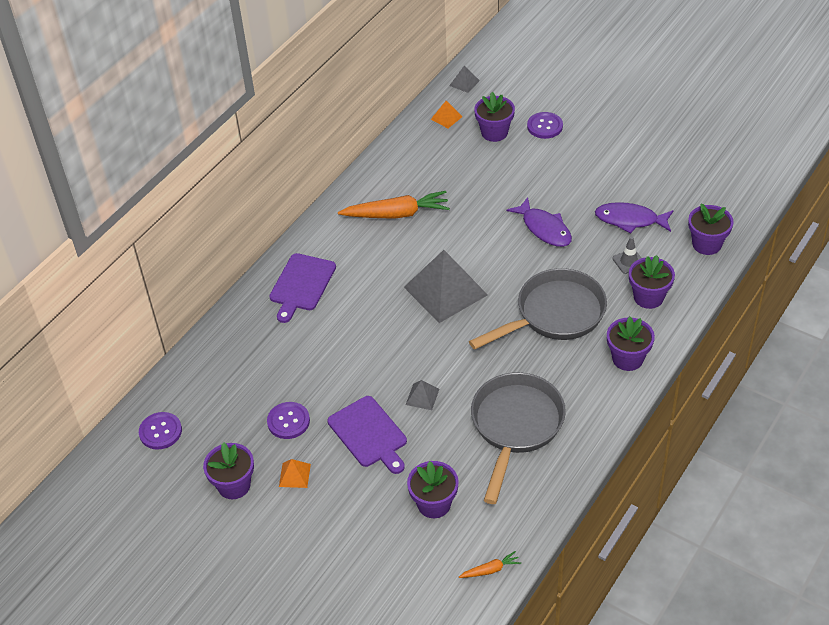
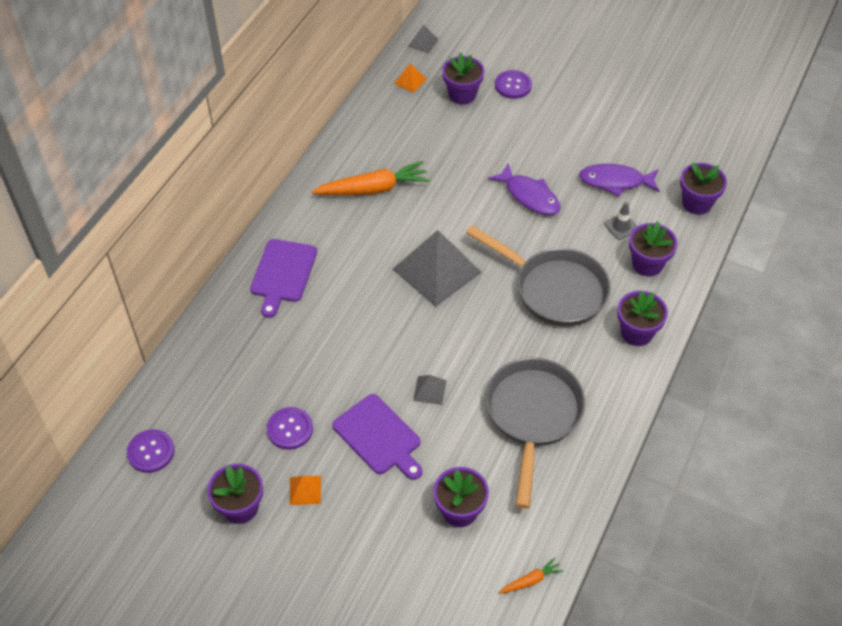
camera: 10 degrees left, 5 degrees up
grey pan [469,268,607,350] -> grey pan turned 75 degrees clockwise [466,225,611,326]

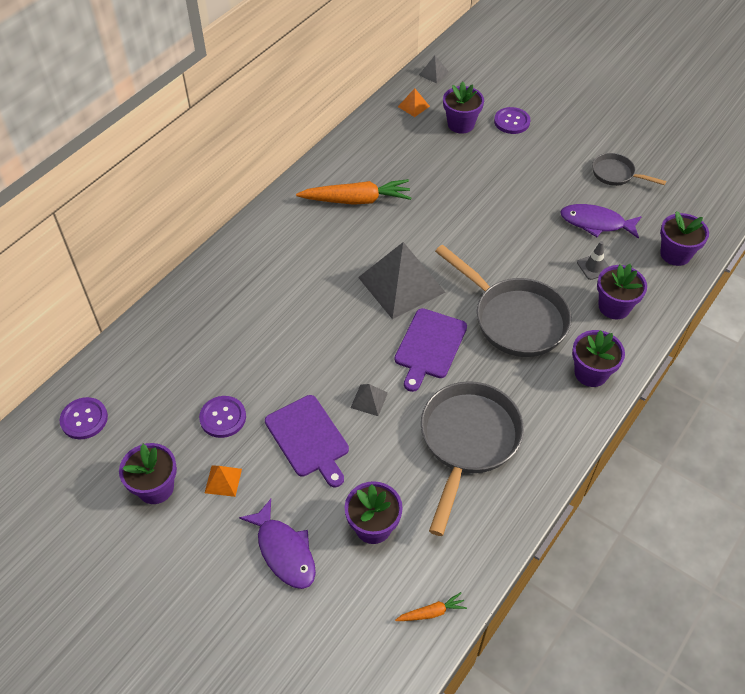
camera: 10 degrees right, 0 degrees up
purple cutting board [250,239,317,318] -> purple cutting board moved to [394,308,467,392]
purple fish [488,164,560,215] -> purple fish moved to [239,499,316,589]
none -> grey pan [592,153,666,186]

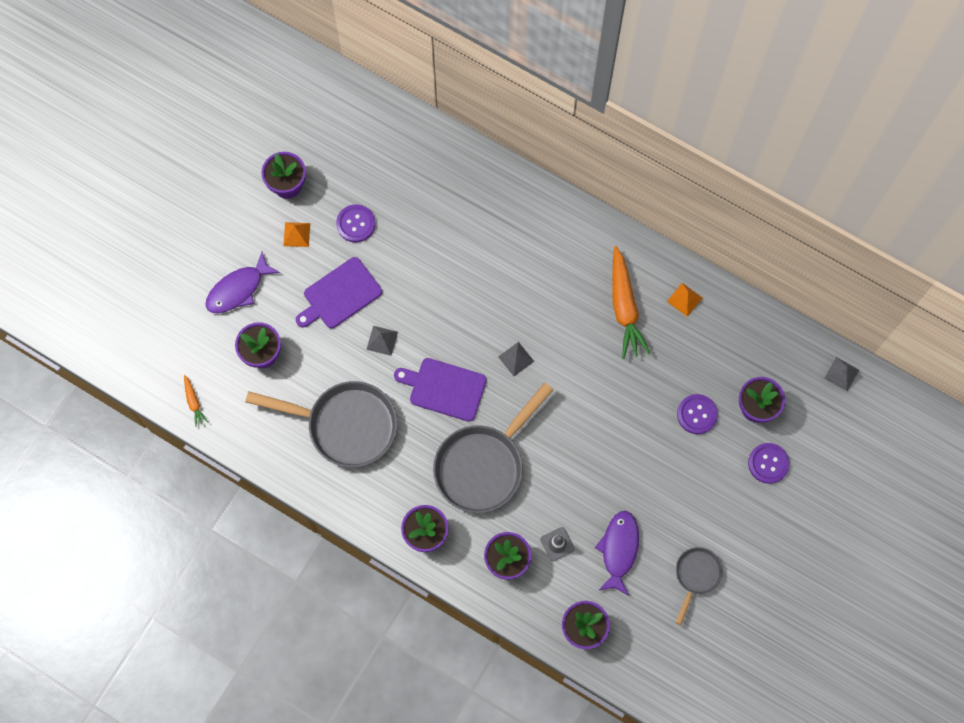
camera: 85 degrees right, 20 degrees up
purple button [60,397,108,439] -> purple button moved to [677,394,718,434]
grey pyramid [358,242,445,319] -> grey pyramid [498,342,534,376], size x0.43
orange pyramid [398,88,430,117] -> orange pyramid moved to [667,283,702,317]

